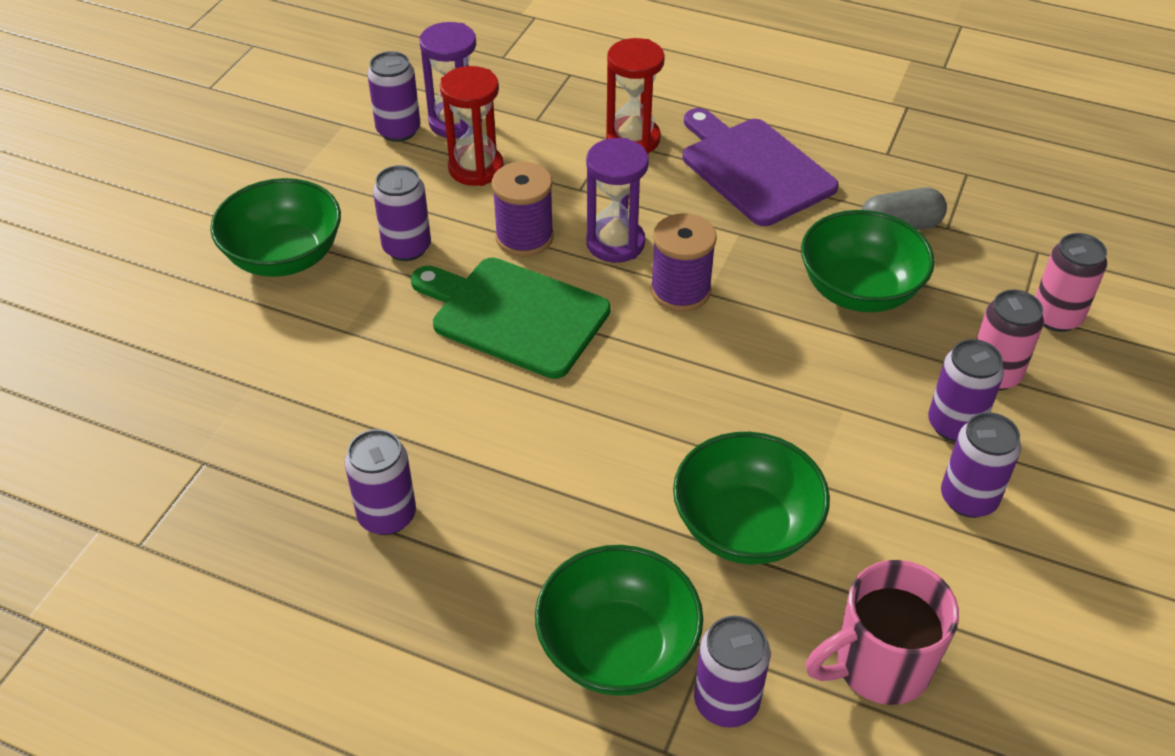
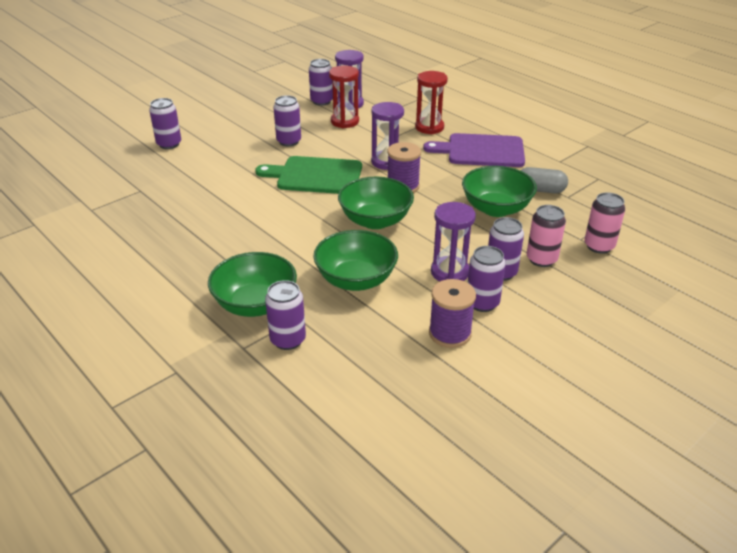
camera: 25 degrees right, 10 degrees down
green bowl [210,178,341,277] -> green bowl moved to [338,177,414,229]
purple can [345,429,416,535] -> purple can moved to [149,98,181,149]
green cutting board [411,258,611,379] -> green cutting board turned 45 degrees counterclockwise [255,156,362,194]
purple spool [492,162,554,257] -> purple spool moved to [429,279,476,348]
purple cutting board [683,108,839,226] -> purple cutting board turned 75 degrees counterclockwise [423,133,525,167]
pink mug [805,560,959,705] -> none
none -> purple hourglass [431,202,476,281]

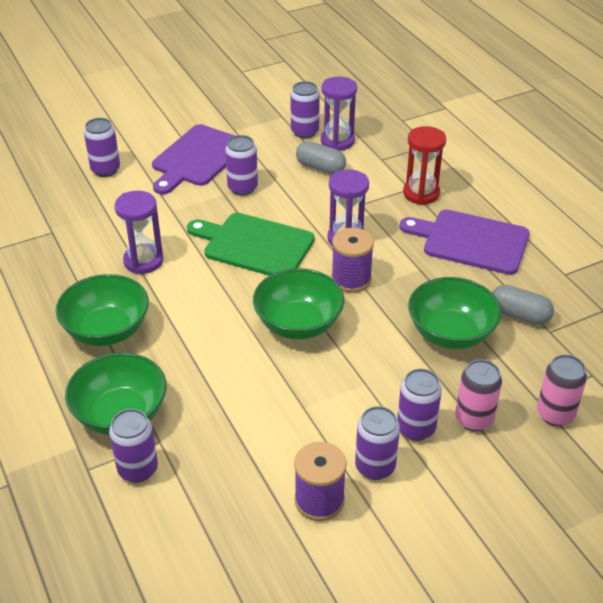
camera: 15 degrees right, 5 degrees up
green bowl [313,230,398,291] -> green bowl moved to [56,274,149,346]
red hourglass [329,66,359,128] -> grey capsule [296,141,346,174]
purple hourglass [431,202,476,281] -> purple hourglass moved to [114,191,163,274]
none -> purple cutting board [152,124,235,194]

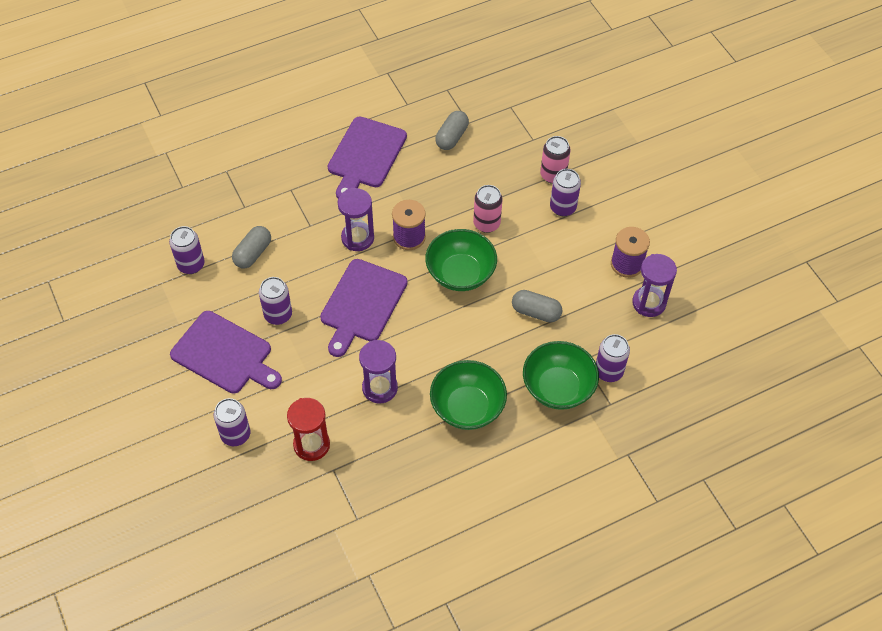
camera: 90 degrees left, 15 degrees up
green cutting board [187,213,315,276] -> purple cutting board [320,259,408,357]
purple hourglass [321,77,357,151] -> purple hourglass moved to [632,254,677,317]
purple can [355,406,400,480] -> none
red hourglass [403,126,446,205] -> red hourglass moved to [287,398,330,461]
green bowl [408,277,501,349] -> none
pink can [537,354,587,426] -> pink can moved to [473,185,503,233]
none -> grey capsule [512,290,563,322]

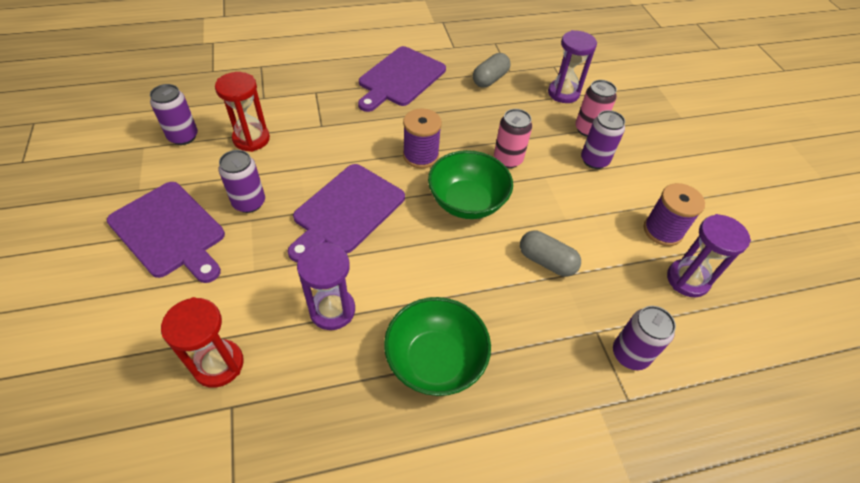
camera: 10 degrees right, 5 degrees down
purple can [214,398,250,446] -> none
grey capsule [232,226,271,268] -> red hourglass [215,72,270,152]
purple hourglass [338,188,374,251] -> purple hourglass moved to [548,30,597,103]
green bowl [523,341,599,410] -> none

